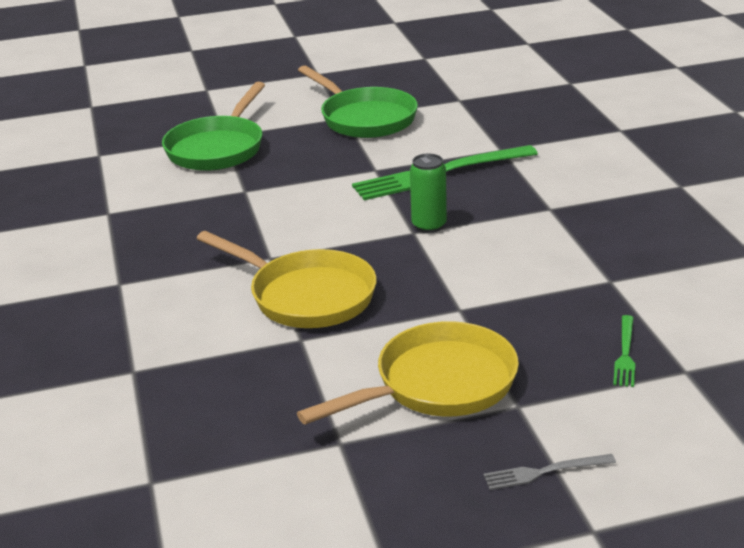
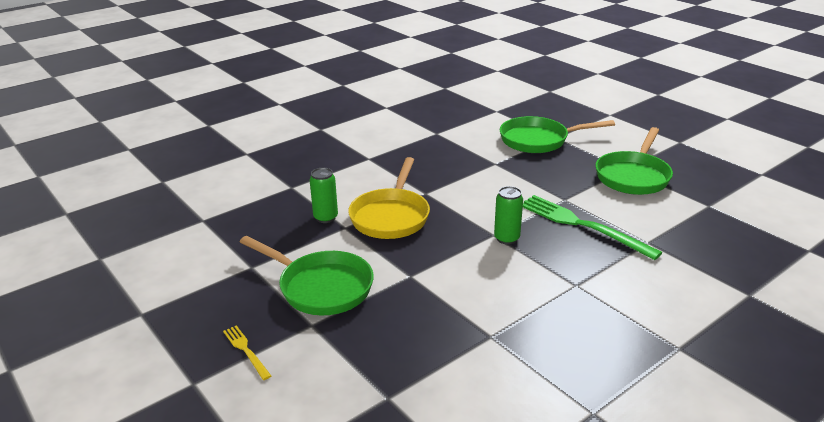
camera: 65 degrees right, 0 degrees up
yellow pan [297,321,519,425] -> green pan [240,236,374,315]
grey fork [483,454,616,490] -> yellow fork [223,325,271,380]
green fork [613,315,635,387] -> none
none -> green can [310,168,338,223]

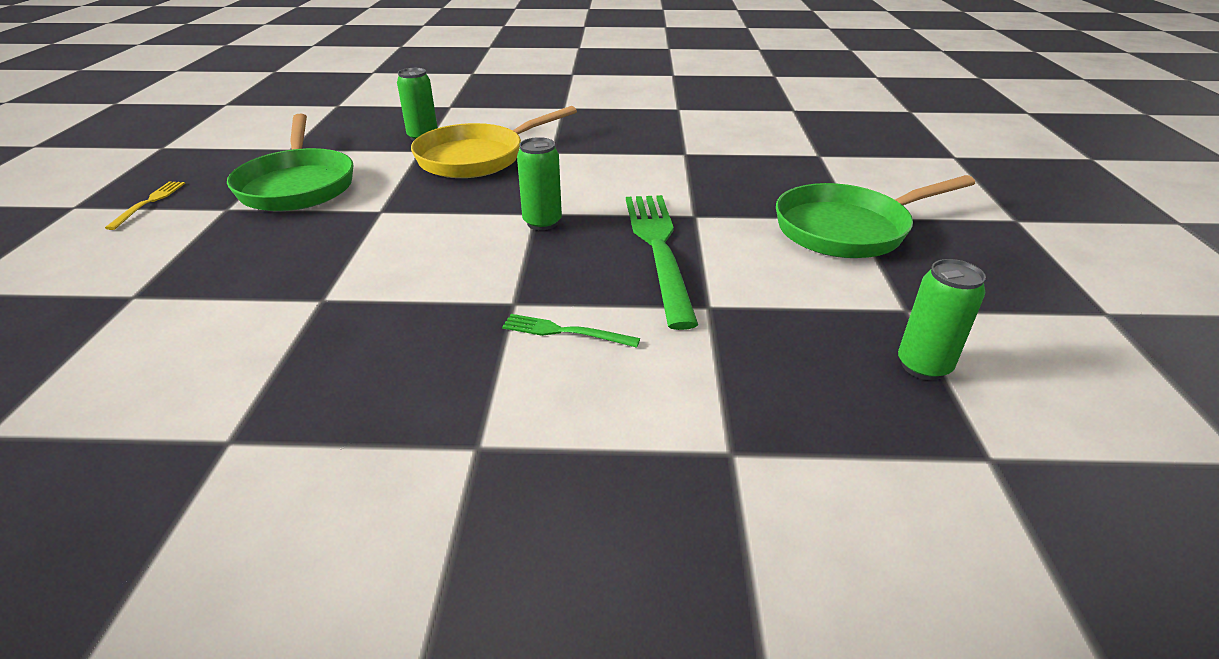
camera: 40 degrees right, 5 degrees up
green pan [500,116,615,153] -> none
none -> green fork [502,314,640,348]
none -> green can [898,259,986,380]

